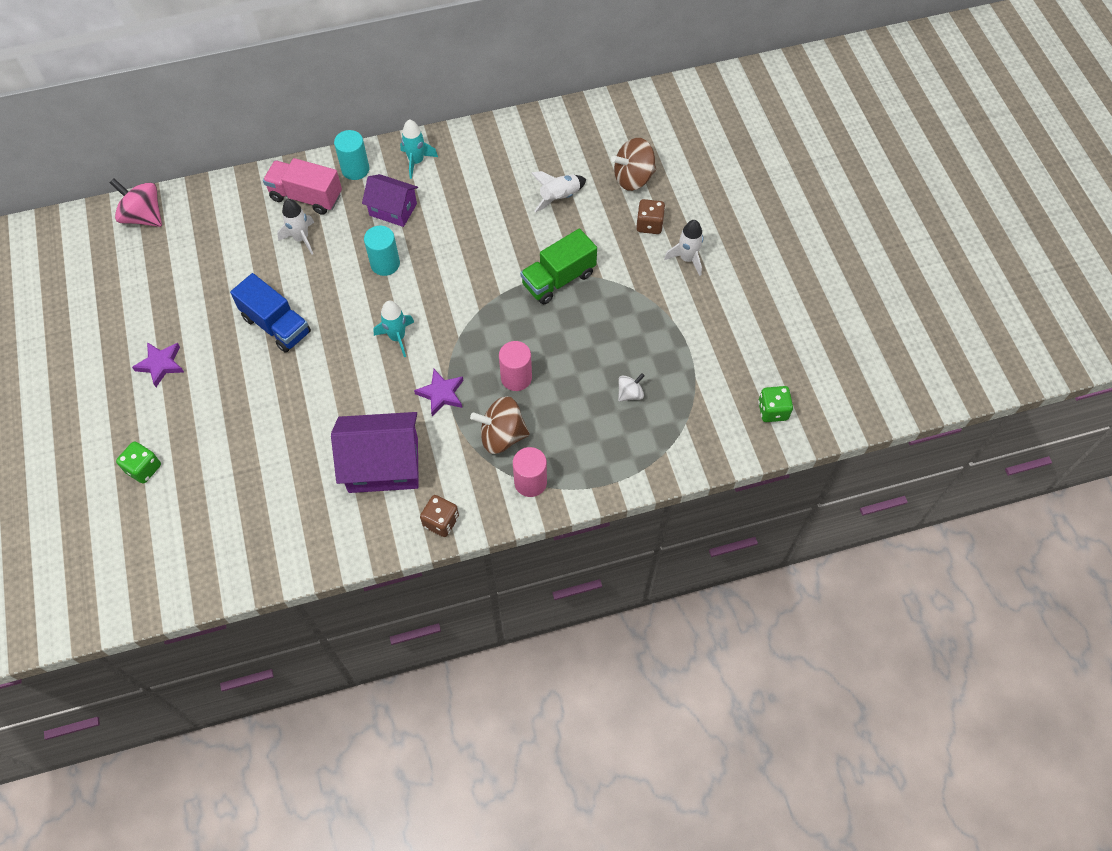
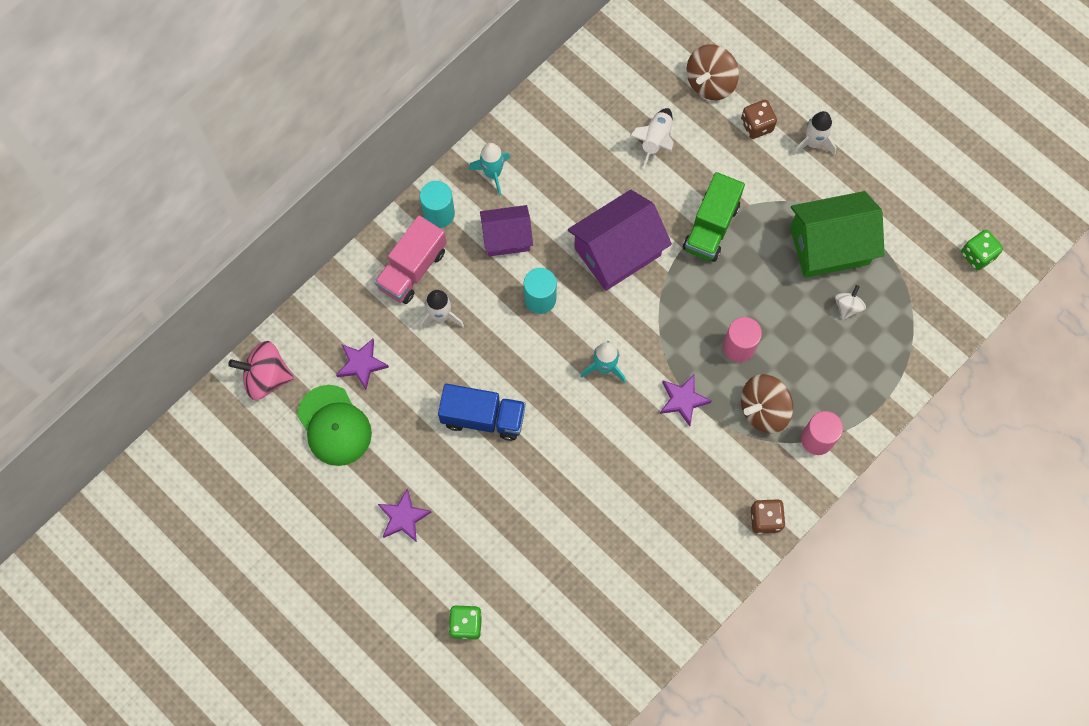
camera: 30 degrees left, 10 degrees up
pink truck [263,158,342,215] -> pink truck turned 45 degrees counterclockwise [375,215,447,304]
purple house [331,412,419,493] -> purple house moved to [568,190,672,291]
none -> green cap [297,385,372,466]
none -> purple star [336,339,389,389]
none -> green house [790,191,885,278]

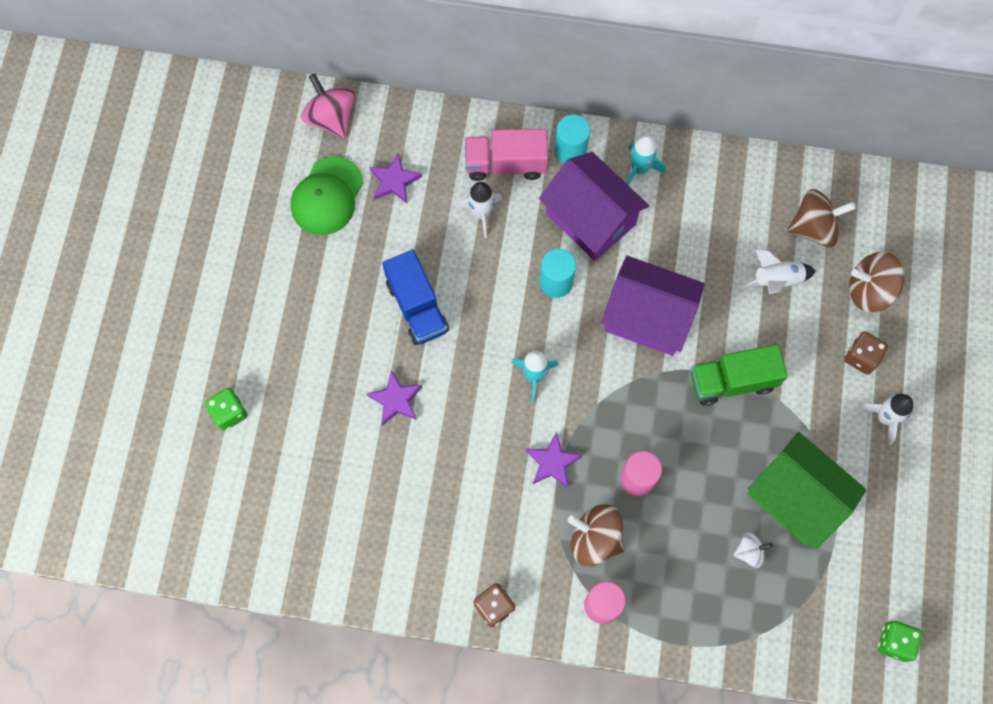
camera: 55 degrees right, 0 degrees up
purple star [378,489,432,542] -> purple star moved to [367,370,422,426]
purple house [480,205,533,256] -> purple house [539,152,649,261], size x1.61
none -> brown spinning top [787,189,856,247]

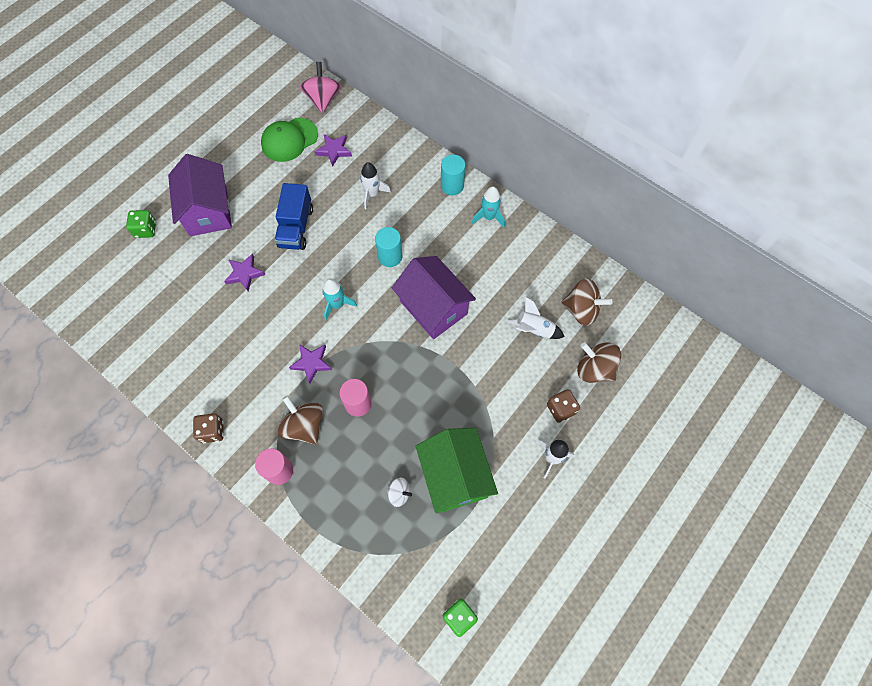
camera: 30 degrees right, 5 degrees down
pink truck [465,129,548,181] -> none
purple house [539,152,649,261] -> purple house moved to [168,154,232,236]
green truck [691,344,788,406] -> none

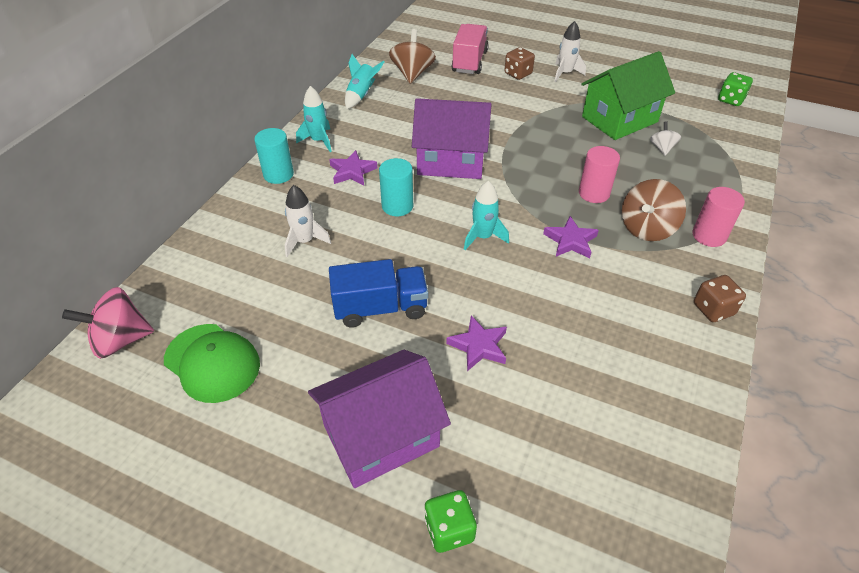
camera: 105 degrees left, 20 degrees down
purple star [314,135,352,167] -> purple star moved to [329,150,377,185]
purple house [392,256,476,339] -> purple house turned 60 degrees clockwise [412,98,491,179]
white rocket [507,297,565,339] -> none
brown spinning top [577,342,621,383] -> pink truck [451,24,489,74]
none -> turquoise rocket [345,54,385,109]

